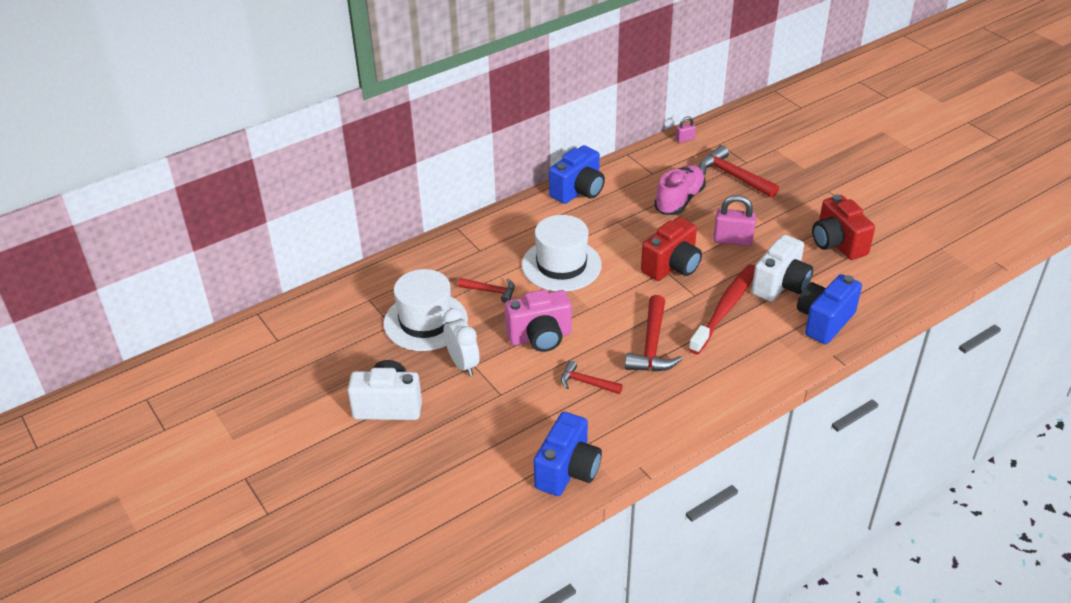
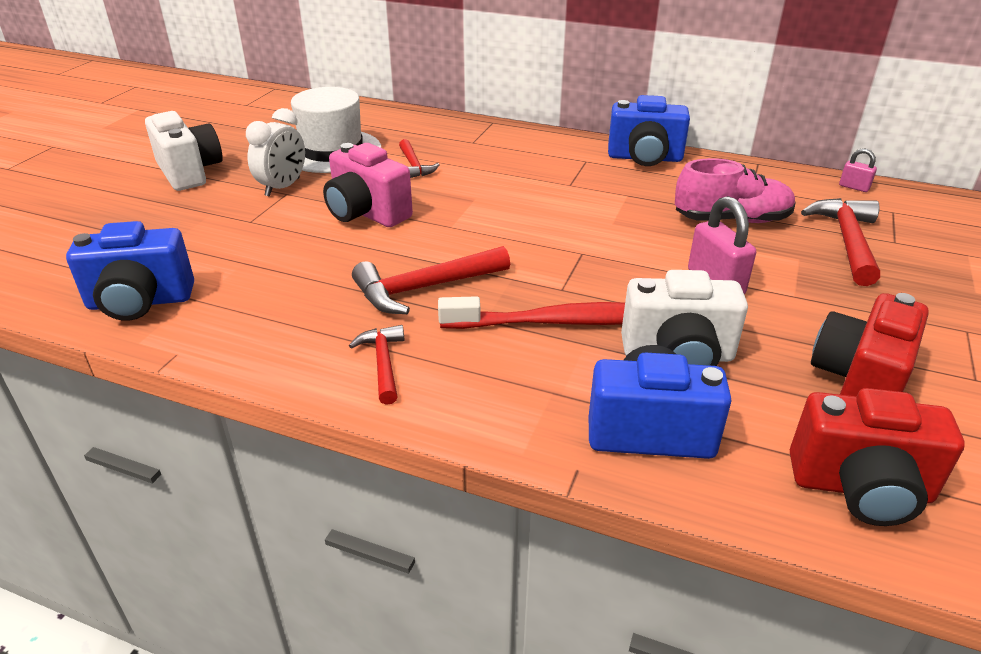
camera: 55 degrees right, 5 degrees down
white hat [522,215,602,291] -> none
red hammer [561,361,623,394] -> red hammer moved to [349,325,404,405]
red camera [641,217,702,281] -> red camera moved to [790,388,965,526]

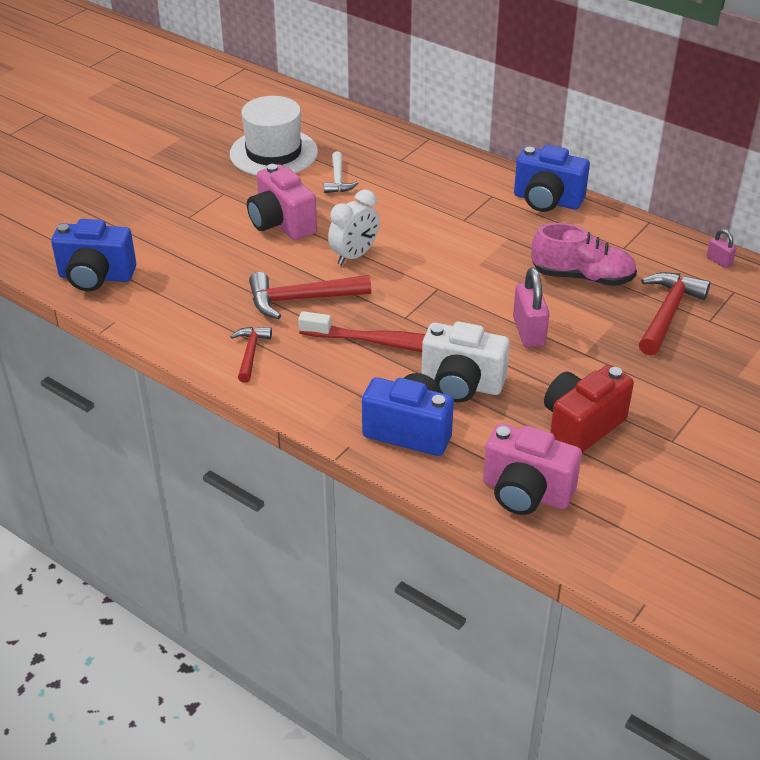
camera: 15 degrees right, 5 degrees up
white camera [145,111,223,191] -> none
white clock [246,108,305,197] -> white clock moved to [328,189,380,265]
red hammer [399,139,440,178] -> white hammer [324,152,358,193]
red camera [790,388,965,526] -> pink camera [483,423,582,515]

